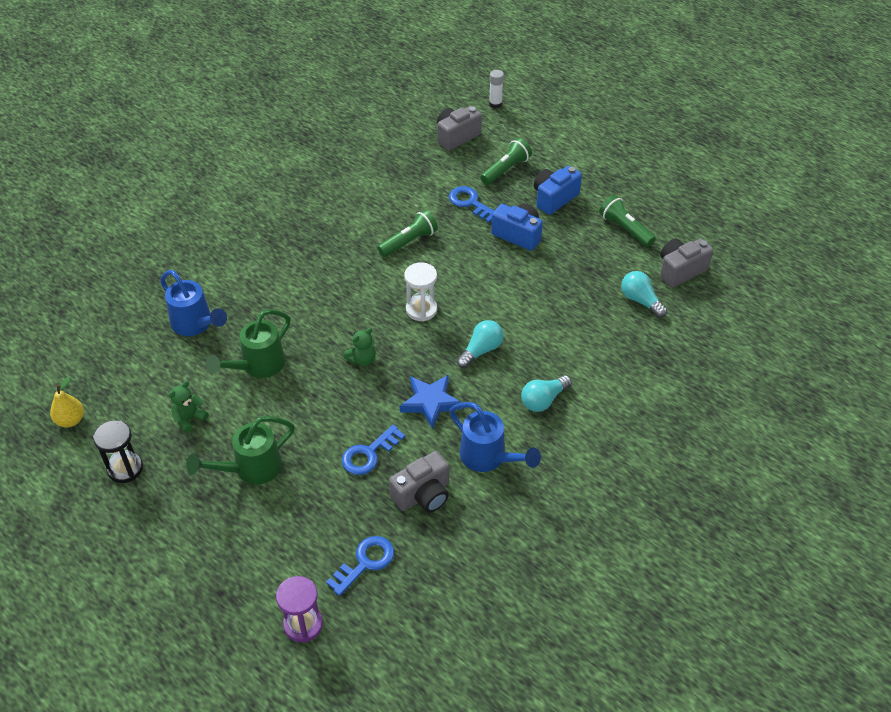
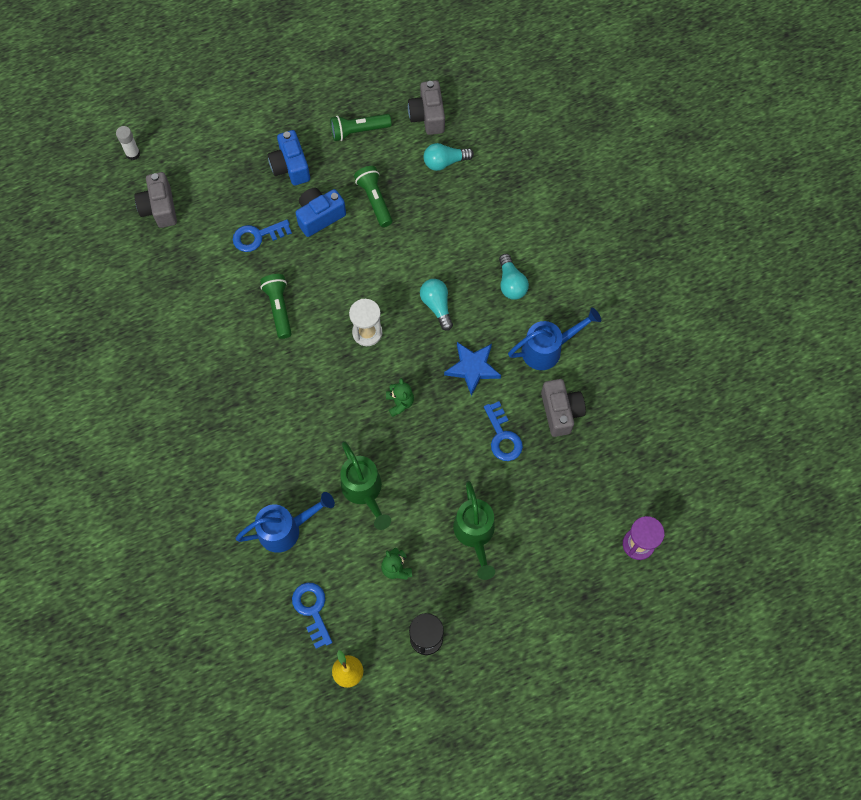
camera: 65 degrees left, 20 degrees up
blue key [326,536,394,596] -> blue key moved to [292,583,332,649]
green flashlight [480,138,532,185] -> green flashlight moved to [354,166,392,227]

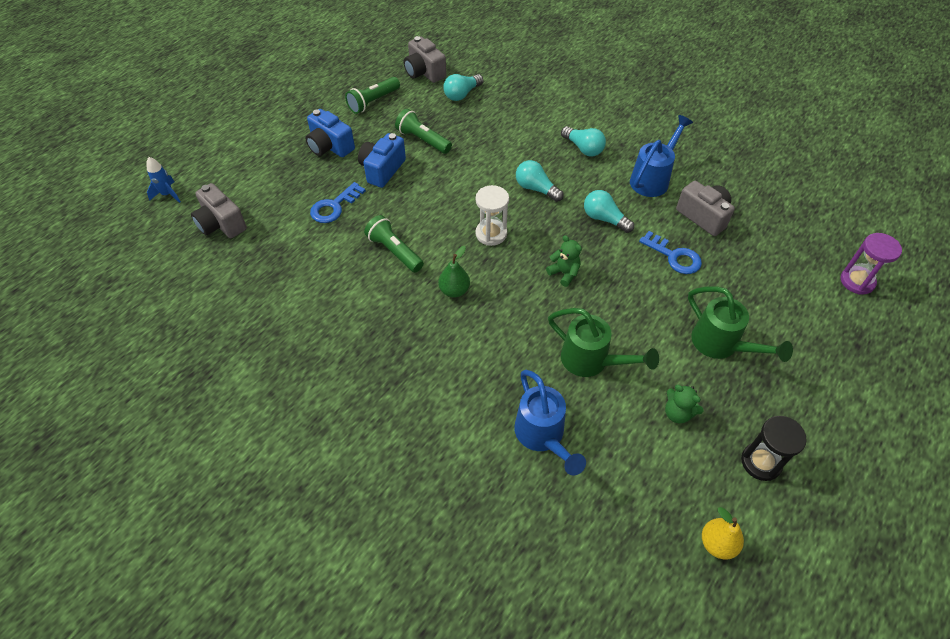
camera: 30 degrees left, 15 degrees down
white glue stick [116,126,140,160] -> blue rocket [146,157,181,203]
blue watering can [235,492,335,553] -> blue watering can turned 120 degrees clockwise [514,370,586,475]
blue key [292,583,332,649] -> none
blue star [444,342,501,396] -> turquoise light bulb [584,190,634,233]
none -> green pear [438,246,470,298]

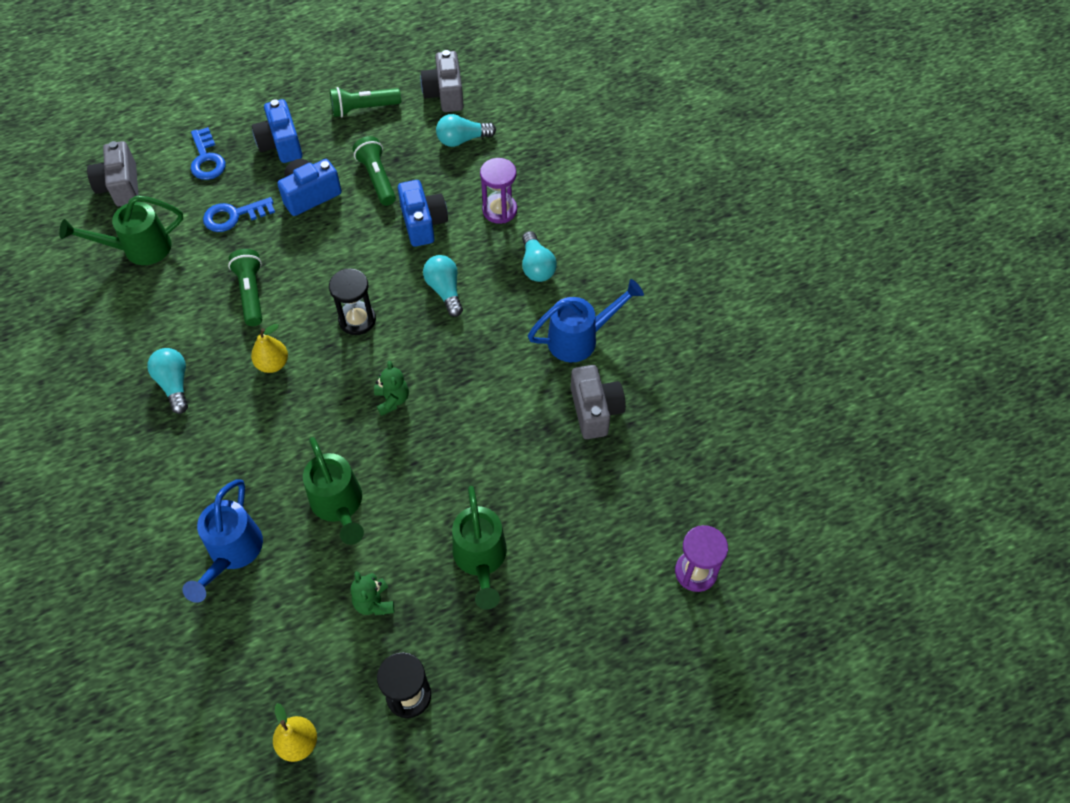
camera: 30 degrees right, 5 degrees up
blue rocket [146,157,181,203] -> none
green pear [438,246,470,298] -> yellow pear [251,324,288,373]
white hourglass [475,185,509,246] -> black hourglass [329,269,376,335]
turquoise light bulb [584,190,634,233] -> turquoise light bulb moved to [147,348,188,414]
blue key [639,231,702,274] -> blue key moved to [191,127,226,180]
none -> green watering can [59,195,183,265]
none -> blue camera [398,180,448,247]
none -> purple hourglass [480,158,517,224]

